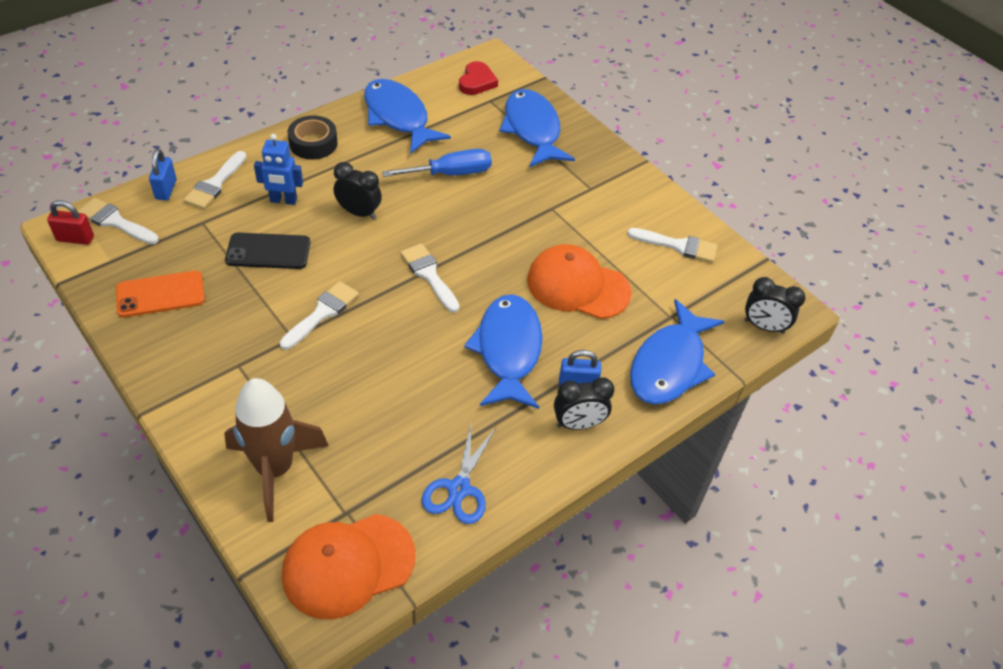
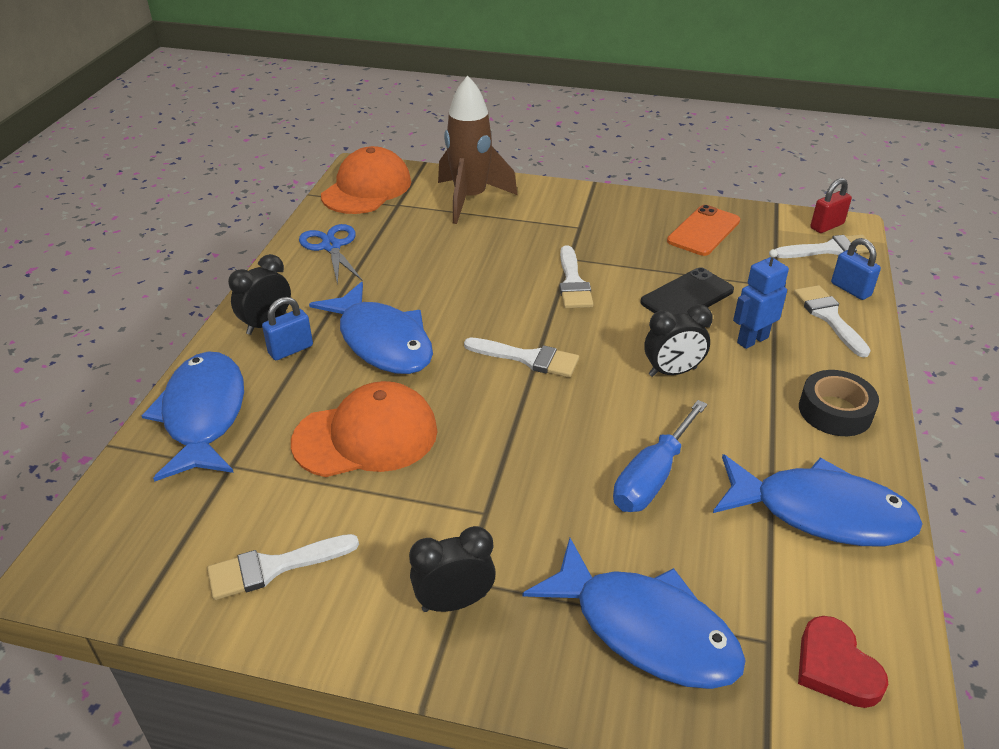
camera: 145 degrees right, 10 degrees down
black clock [745,277,805,334] -> black clock moved to [409,526,496,612]

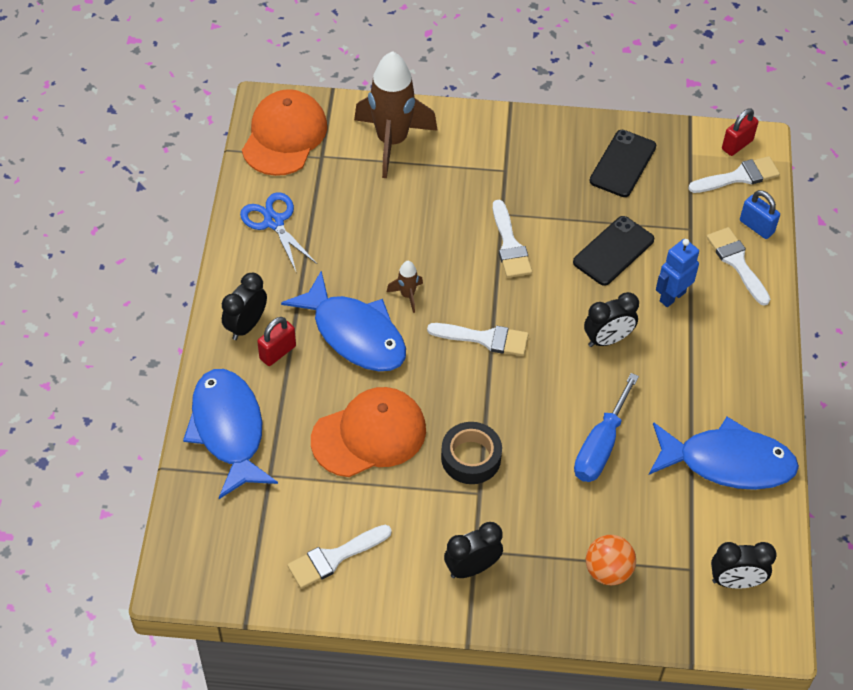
camera: 10 degrees left, 15 degrees up
blue padlock [262,297,313,360] -> red padlock [257,317,296,366]
blue fish [523,538,746,689] -> orange ball [586,535,636,585]
orange phone [667,205,740,256] -> black phone [590,130,656,197]
red heart [798,616,888,708] -> black clock [711,542,777,589]
black tape [799,370,879,436] -> black tape moved to [441,422,502,484]
none -> brown rocket [387,261,423,313]

